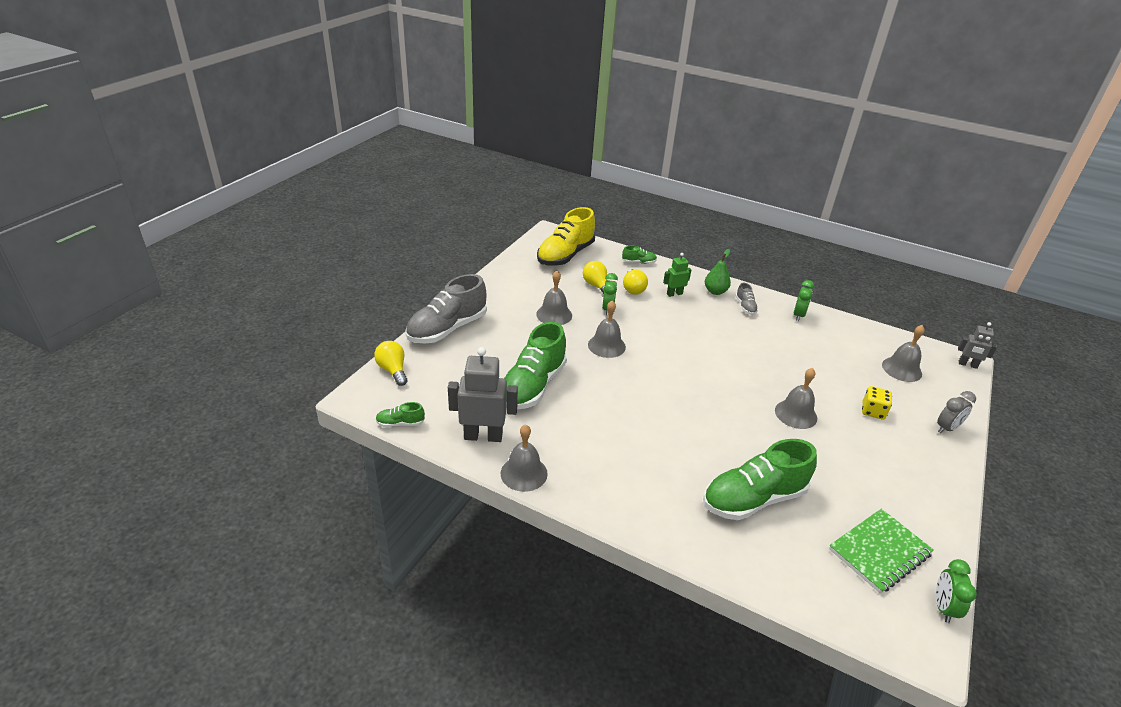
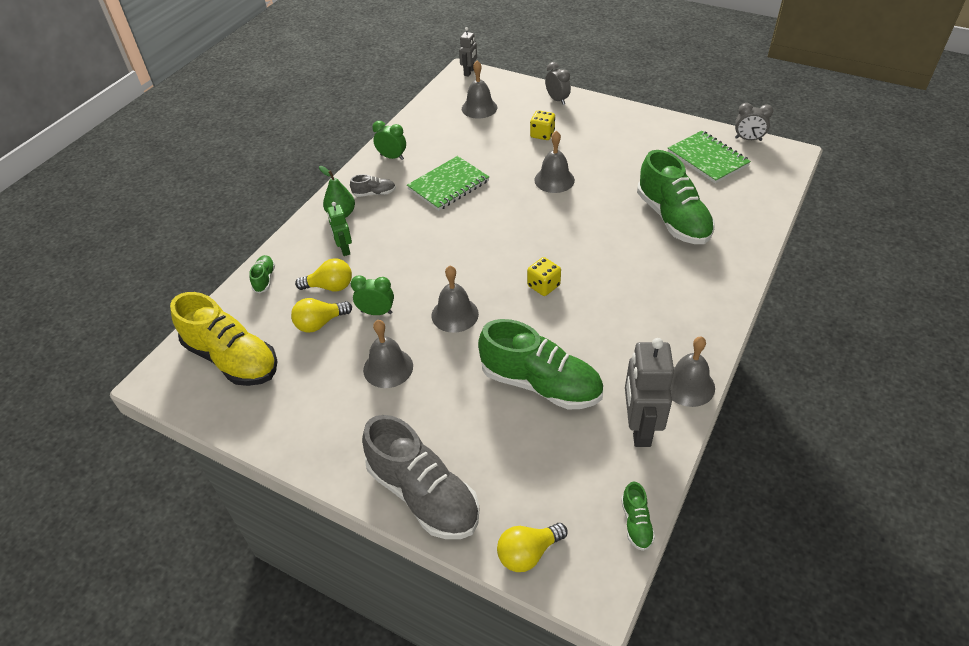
camera: 85 degrees left, 10 degrees up
green clock [936,559,977,623] -> grey clock [735,103,773,141]
none -> green notebook [407,156,489,211]
none -> yellow dice [527,257,561,296]

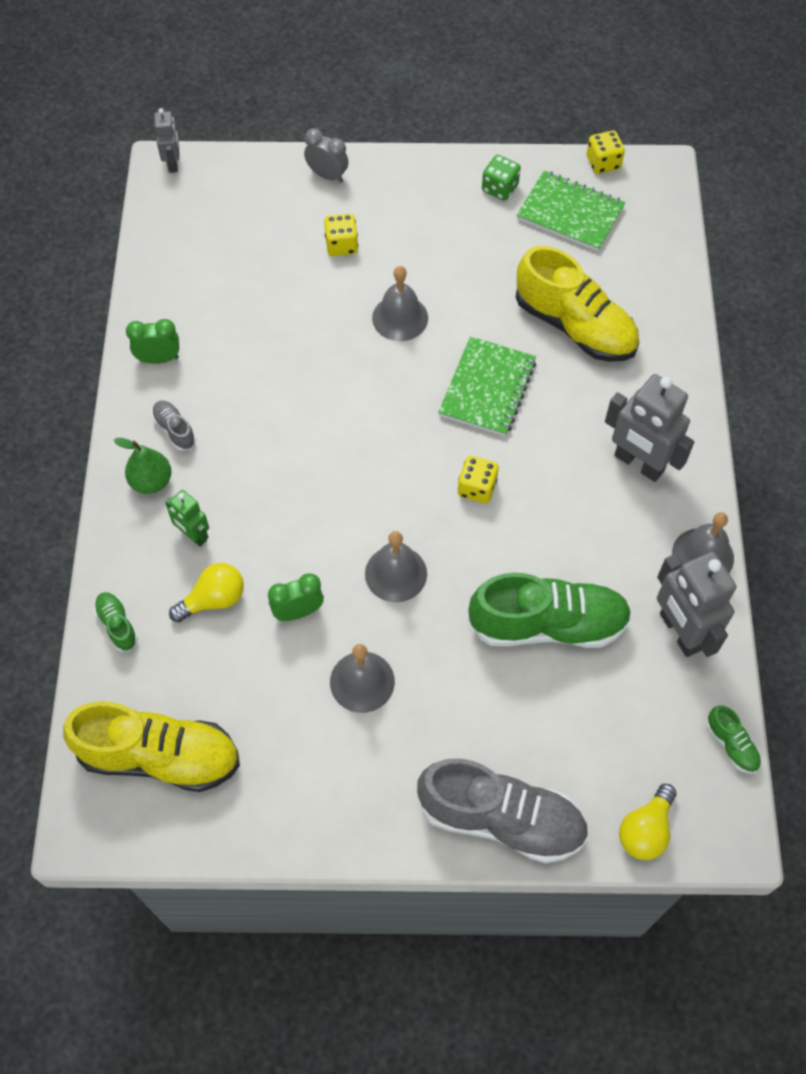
camera: 30 degrees left, 15 degrees up
yellow light bulb [291,298,352,333] -> none
grey shoe [350,174,396,197] -> grey shoe turned 90 degrees counterclockwise [152,401,196,451]
green notebook [407,156,489,211] -> green notebook moved to [438,336,536,436]
grey bell [462,61,497,119] -> none
green shoe [637,150,715,244] -> yellow shoe [516,246,639,362]
grey clock [735,103,773,141] -> yellow dice [586,131,625,174]
none -> green dice [482,155,521,201]
none -> grey robot [605,374,694,482]

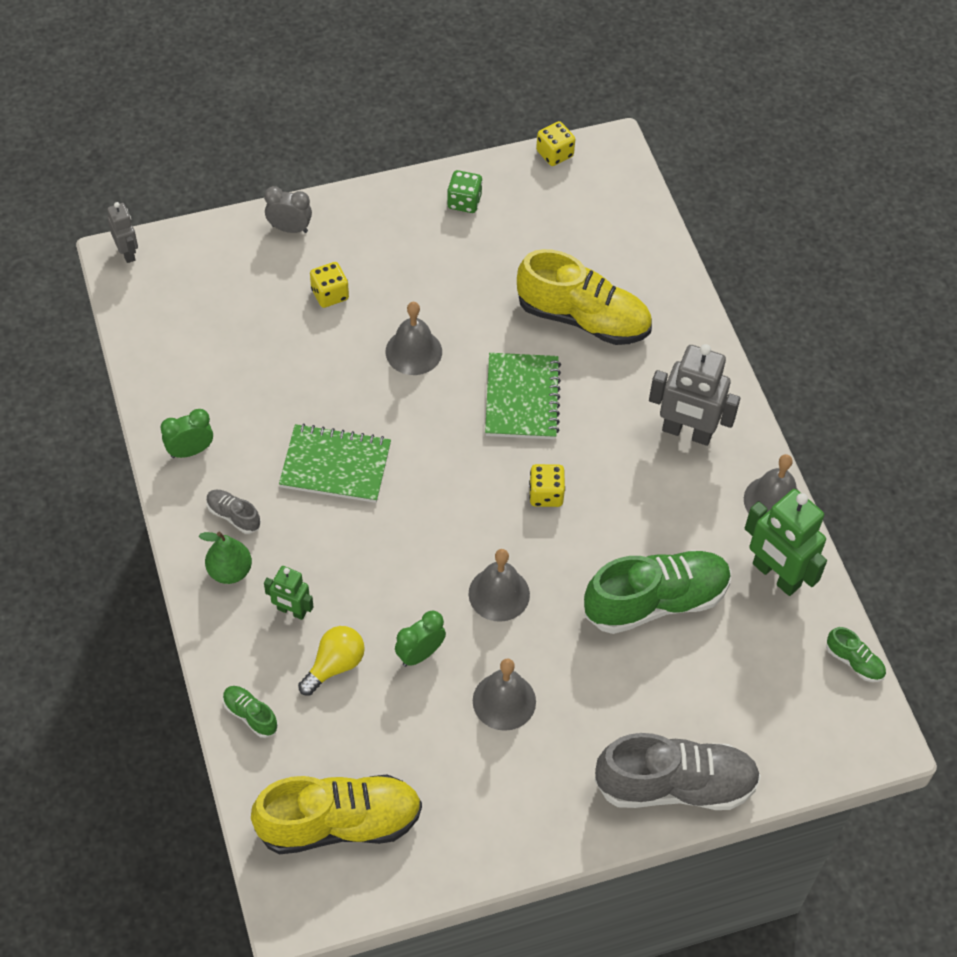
camera: 20 degrees left, 5 degrees down
green notebook [517,171,626,252] -> green notebook moved to [279,423,391,503]
yellow light bulb [619,784,677,860] -> none
grey robot [657,552,736,657] -> green robot [745,489,827,596]

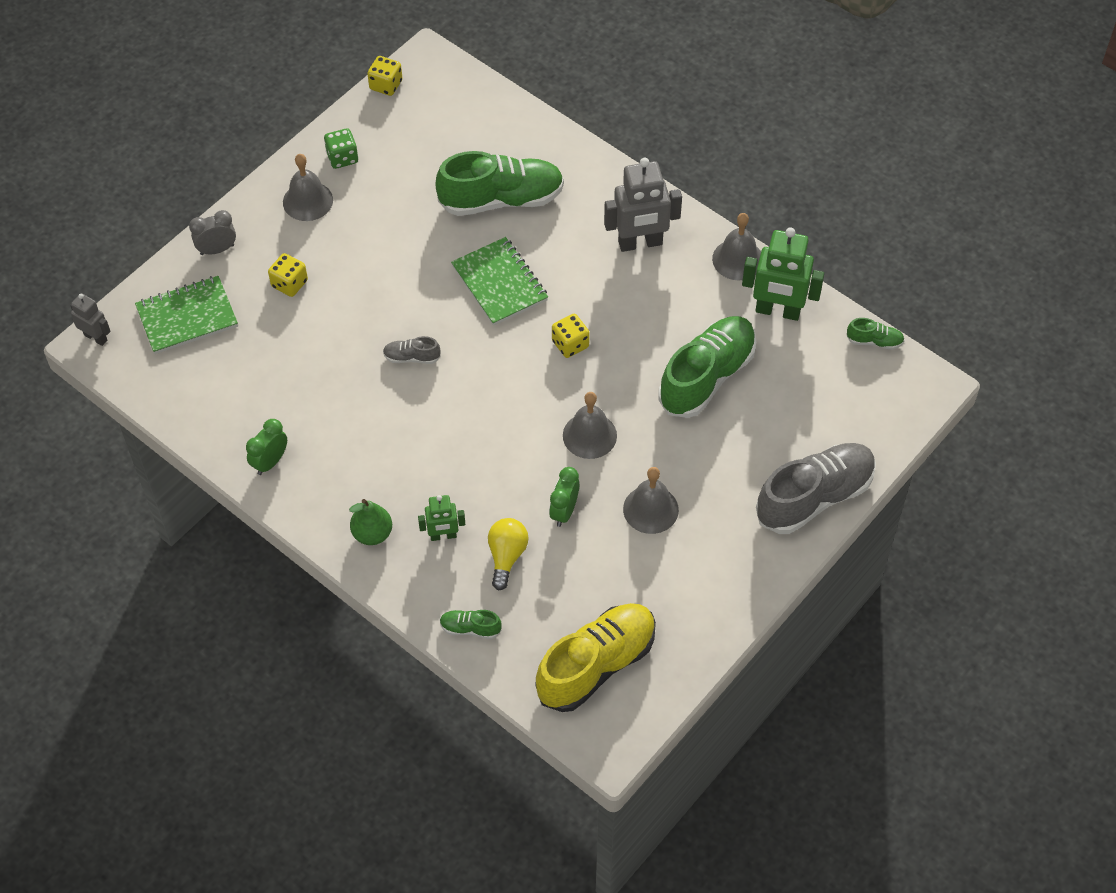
camera: 30 degrees left, 0 degrees up
grey shoe [206,490,261,534] -> grey shoe moved to [383,336,441,364]
green notebook [279,423,391,503] -> green notebook moved to [135,276,238,354]
grey bell [386,302,442,375] -> grey bell moved to [283,154,333,221]
yellow shoe [517,249,652,345] -> green shoe [436,151,564,216]

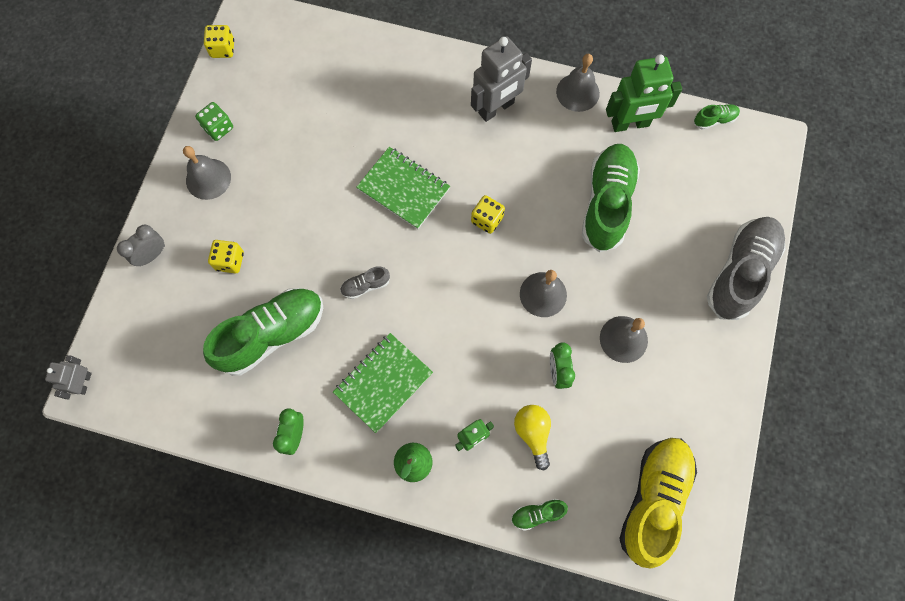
camera: 25 degrees left, 15 degrees up
grey robot [70,293,111,346] -> grey robot turned 90 degrees counterclockwise [45,355,92,400]
green notebook [135,276,238,354] -> green notebook moved to [333,333,433,433]
green shoe [436,151,564,216] -> green shoe moved to [203,288,323,376]

